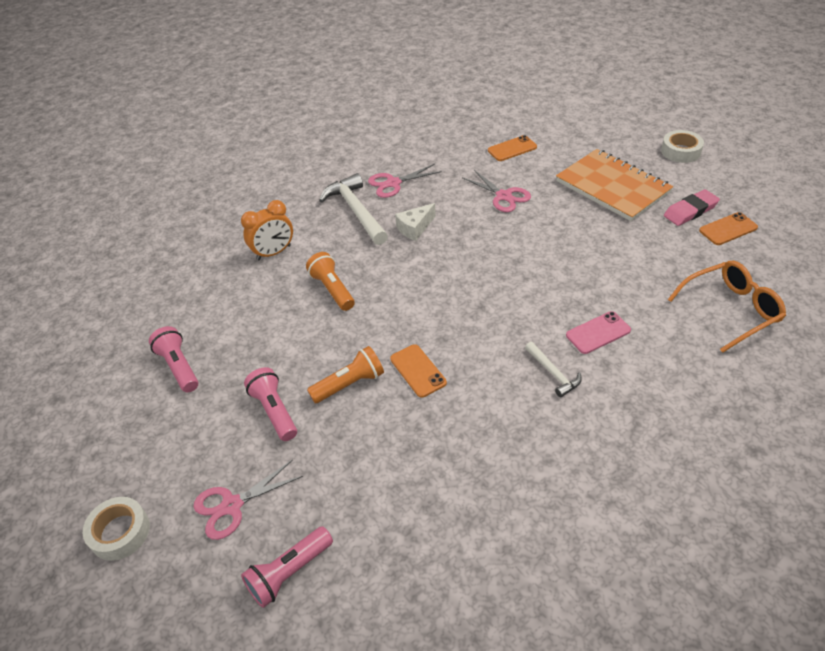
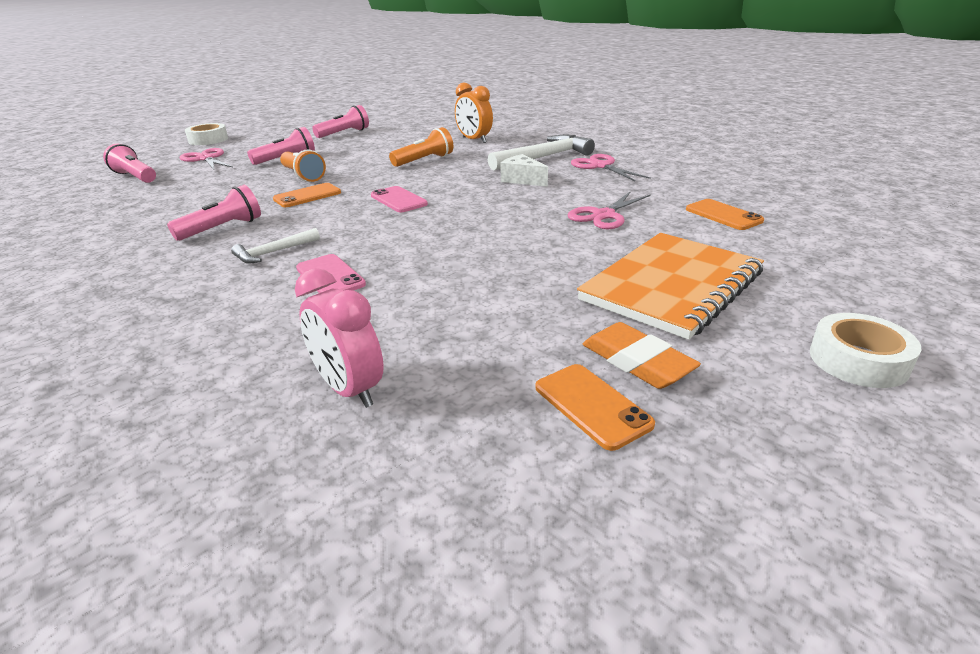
camera: 80 degrees right, 15 degrees down
pink eraser [664,189,720,226] -> orange eraser [583,322,701,389]
orange glasses [668,261,786,353] -> pink clock [295,268,384,408]
none -> pink flashlight [167,185,261,241]
none -> pink phone [371,186,428,212]

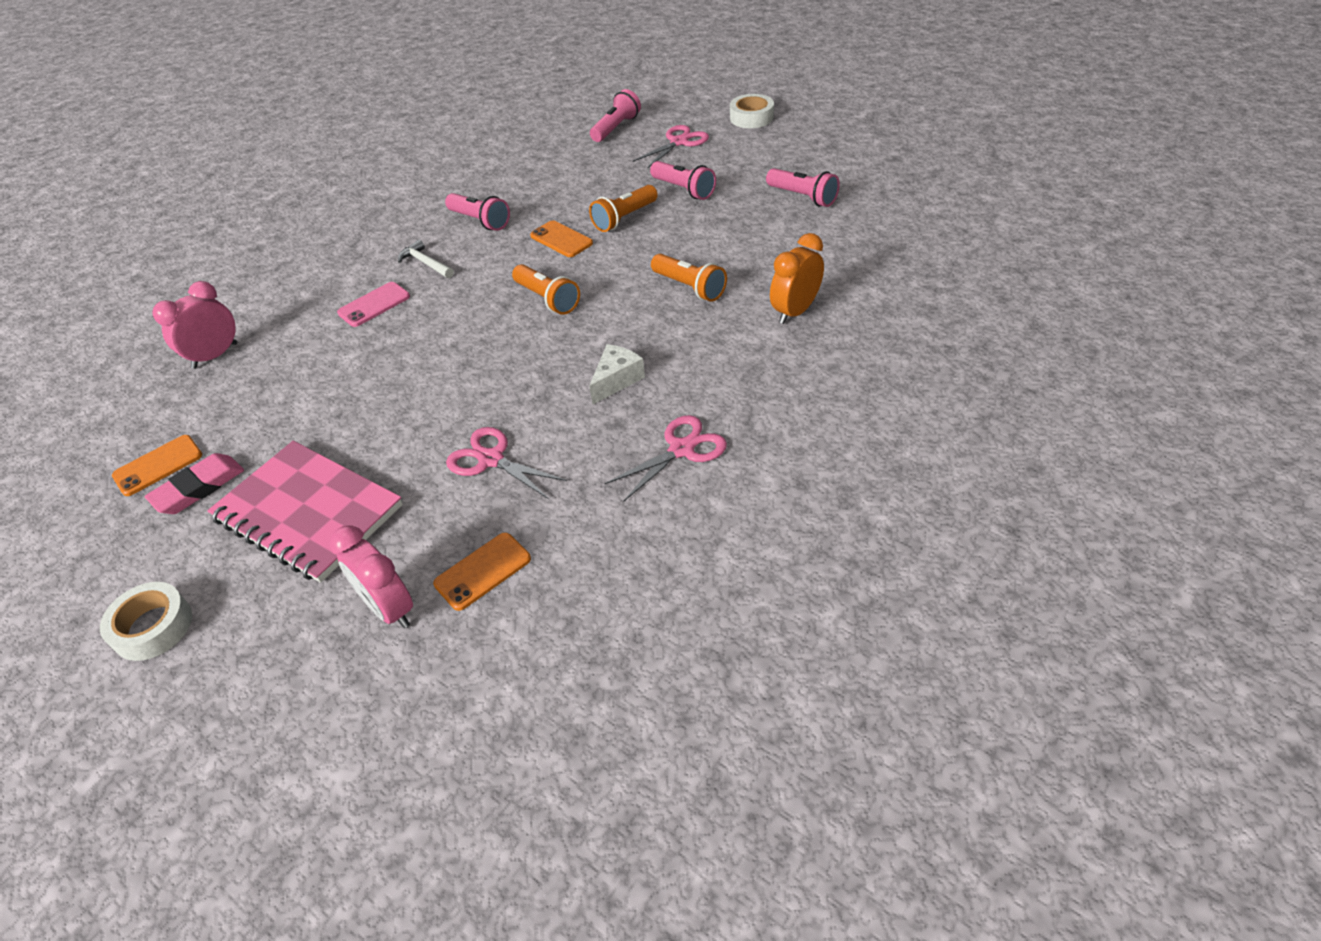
camera: 85 degrees right, 15 degrees up
pink phone [371,186,428,212] -> orange flashlight [512,264,580,315]
white hammer [488,135,595,170] -> none
orange notebook [577,233,764,340] -> pink notebook [207,441,403,583]
orange eraser [583,322,701,389] -> pink eraser [145,453,244,514]
none -> pink clock [330,526,413,628]

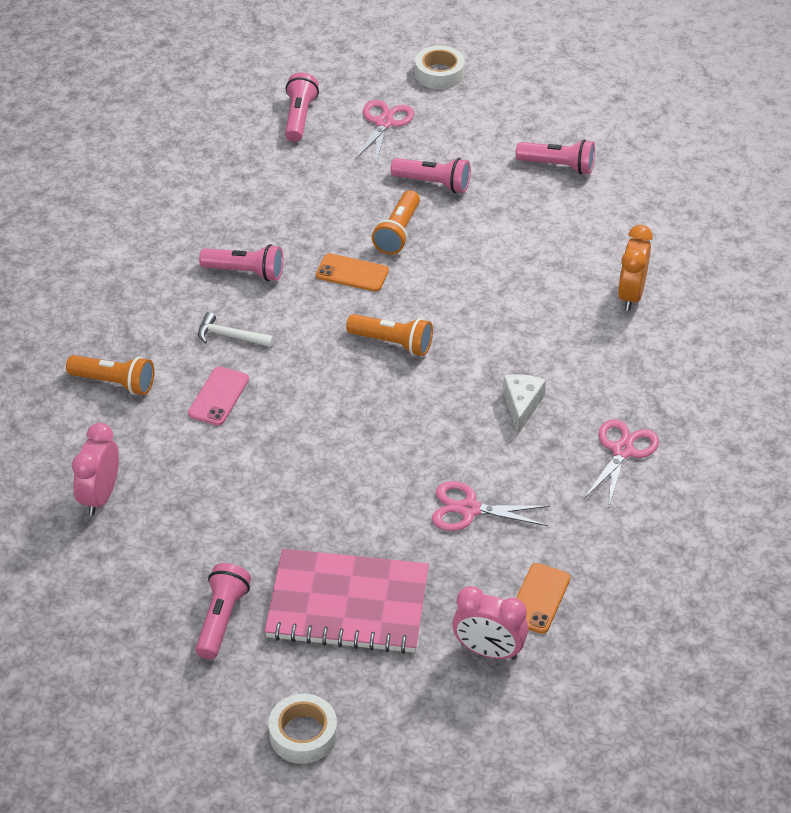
camera: 30 degrees left, 0 degrees up
orange phone [112,435,202,496] -> none
pink eraser [145,453,244,514] -> pink flashlight [195,563,251,659]
orange flashlight [651,254,727,302] -> orange flashlight moved to [66,355,154,395]

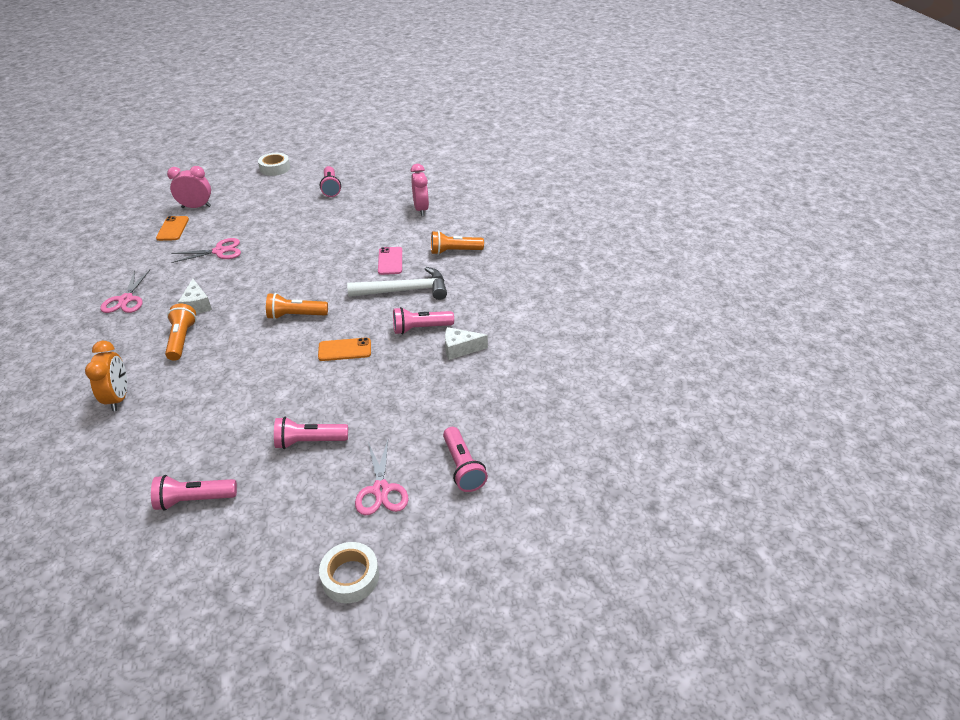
camera: 155 degrees right, 5 degrees down
white hammer [198,312,274,347] -> white hammer [347,267,447,300], size x1.88
pink notebook [265,549,429,654] -> none
orange flashlight [372,190,420,255] -> orange flashlight moved to [165,304,196,361]
none -> white cheese [445,327,488,360]

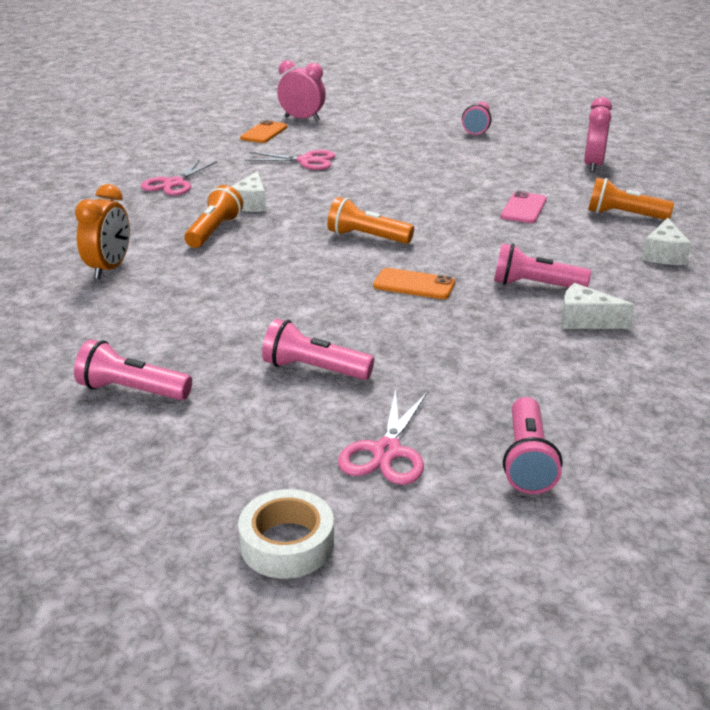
camera: 25 degrees right, 10 degrees down
white tape [258,153,290,176] -> none
white hammer [347,267,447,300] -> none
none -> white cheese [642,218,691,265]

